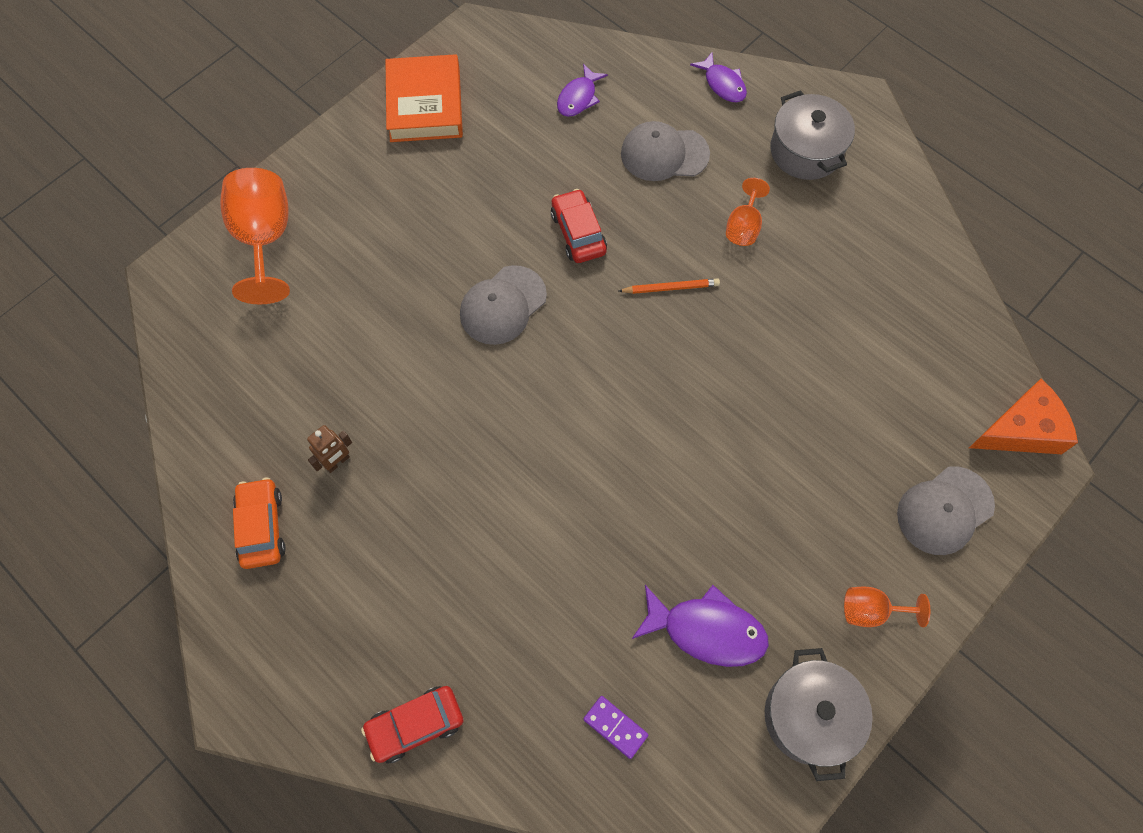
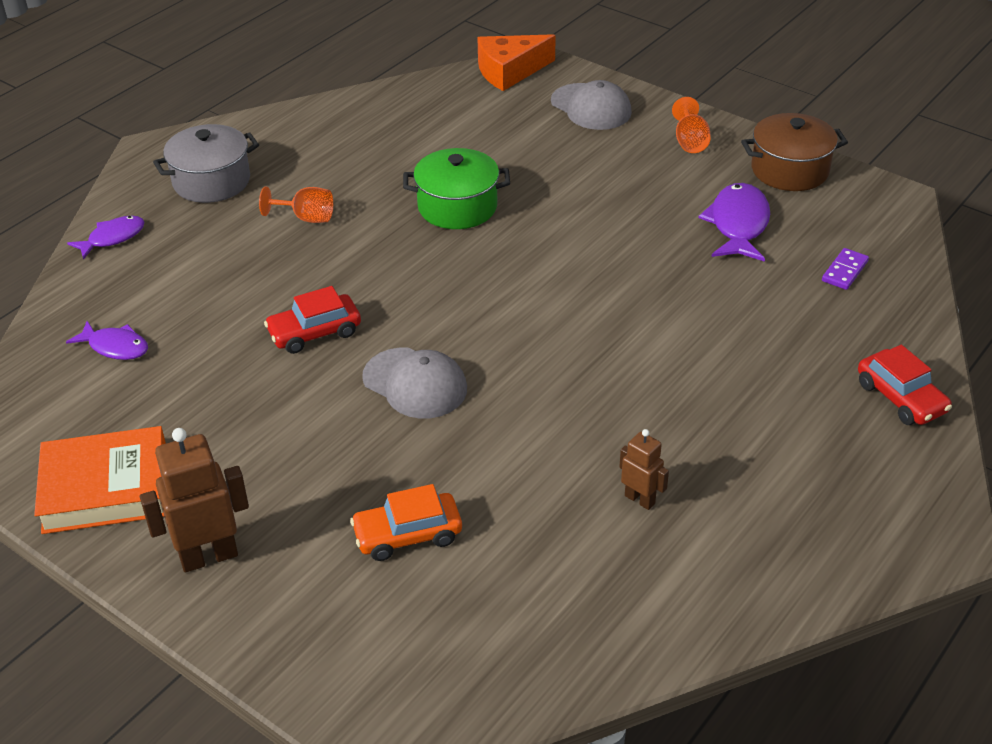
camera: 95 degrees left, 25 degrees down
orange goblet [220,168,290,305] -> none
orange car [233,478,286,569] -> orange car moved to [350,484,462,561]
orange pencil [619,278,720,294] -> none
grey cap [621,121,710,181] -> none
grey pot [765,648,873,781] -> brown pot [741,113,848,191]
orange cheese [969,378,1078,454] -> orange cheese turned 90 degrees counterclockwise [477,34,556,91]
none -> brown robot [140,428,249,573]
none -> green pot [403,148,510,229]

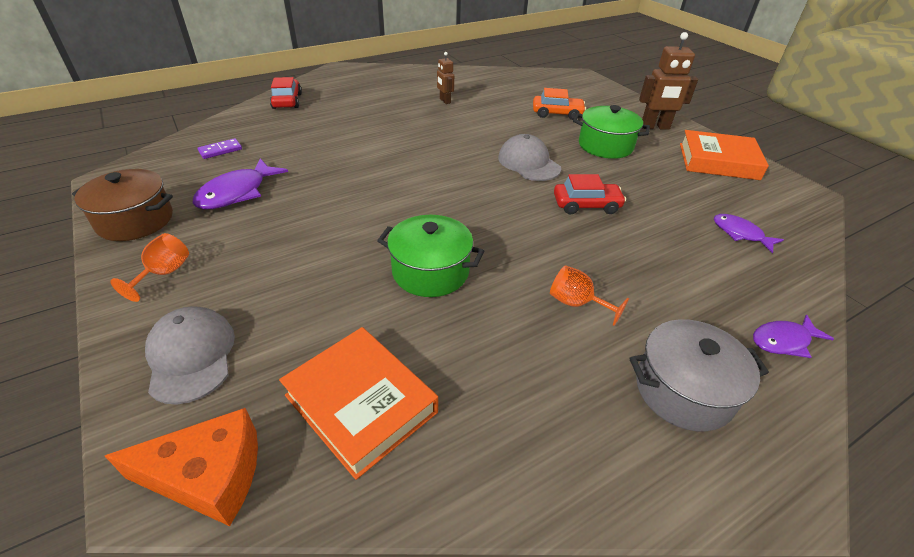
camera: 160 degrees left, 0 degrees up
none -> orange book [279,327,438,480]
none -> green pot [573,105,650,159]

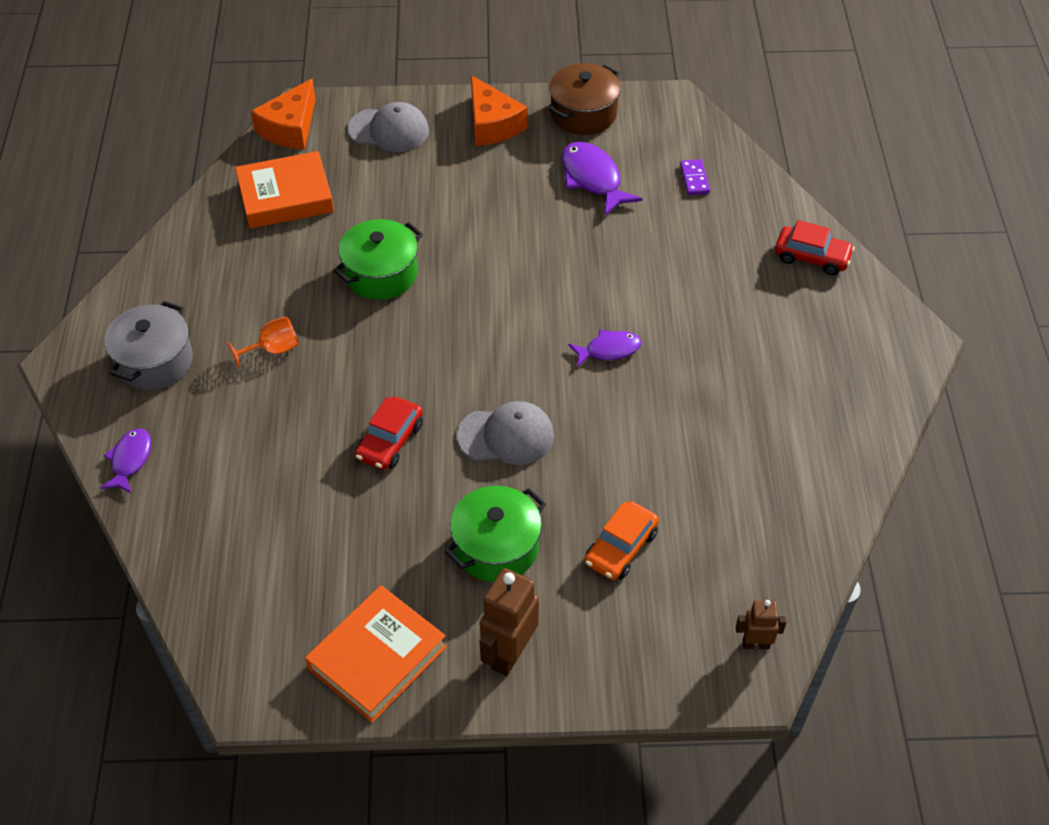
camera: 120 degrees right, 10 degrees up
orange goblet [110,233,189,302] -> orange cheese [471,75,528,146]
brown robot [437,52,454,104] -> brown robot moved to [736,600,787,649]
purple fish [714,214,784,253] -> purple fish moved to [568,329,641,367]

